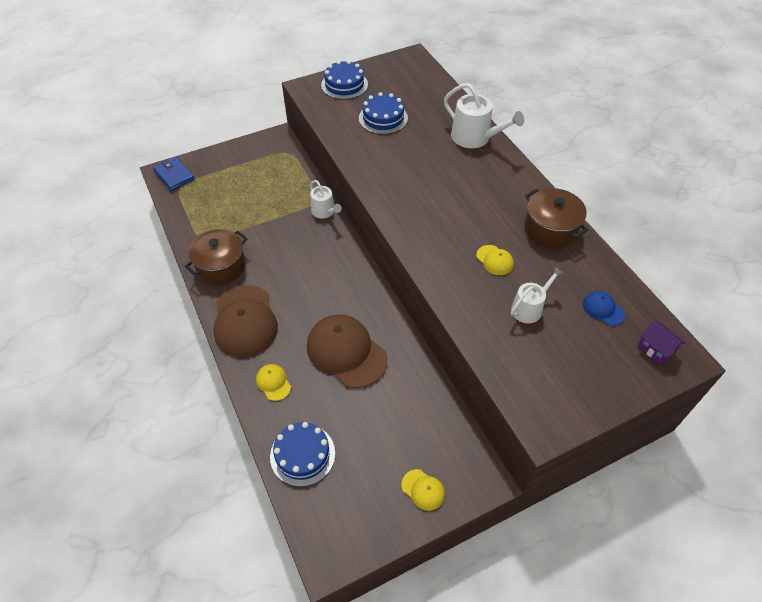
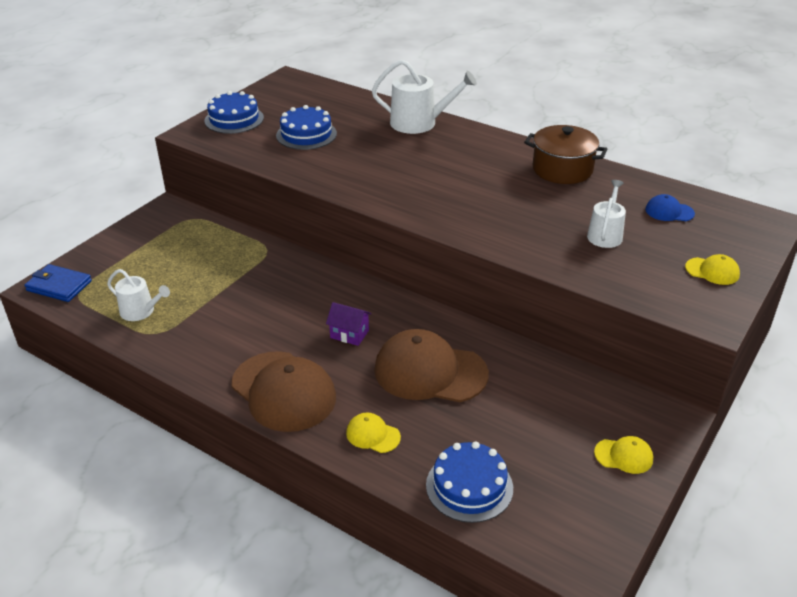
camera: 30 degrees left, 15 degrees down
brown pot [185,229,248,285] -> none
white watering can [310,180,342,219] -> white watering can moved to [107,269,170,321]
yellow cap [476,245,514,275] -> yellow cap moved to [685,254,740,285]
purple house [637,321,685,365] -> purple house moved to [326,302,372,346]

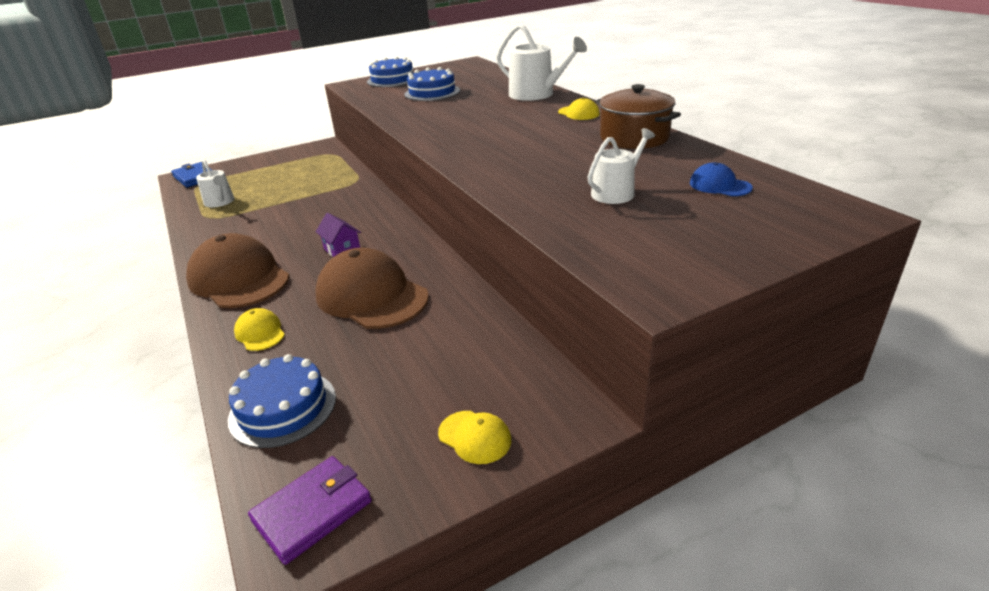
camera: 30 degrees right, 5 degrees down
brown cap [231,351,336,432] -> brown cap turned 150 degrees clockwise [186,233,290,308]
yellow cap [685,254,740,285] -> yellow cap moved to [558,98,600,120]
none -> purple wallet [248,456,372,565]

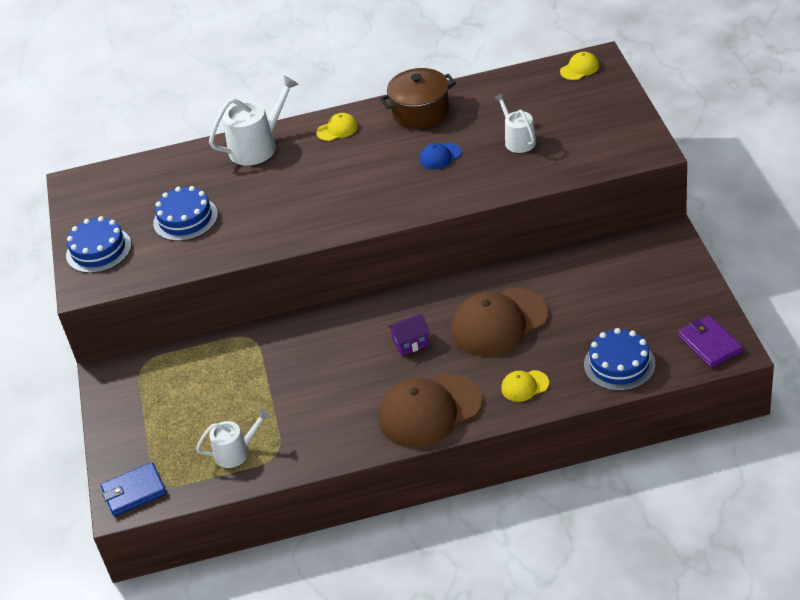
camera: 70 degrees left, 10 degrees up
yellow cap [438,411,511,464] -> yellow cap moved to [560,52,599,80]
blue cap [690,162,753,196] -> blue cap moved to [420,143,461,169]

